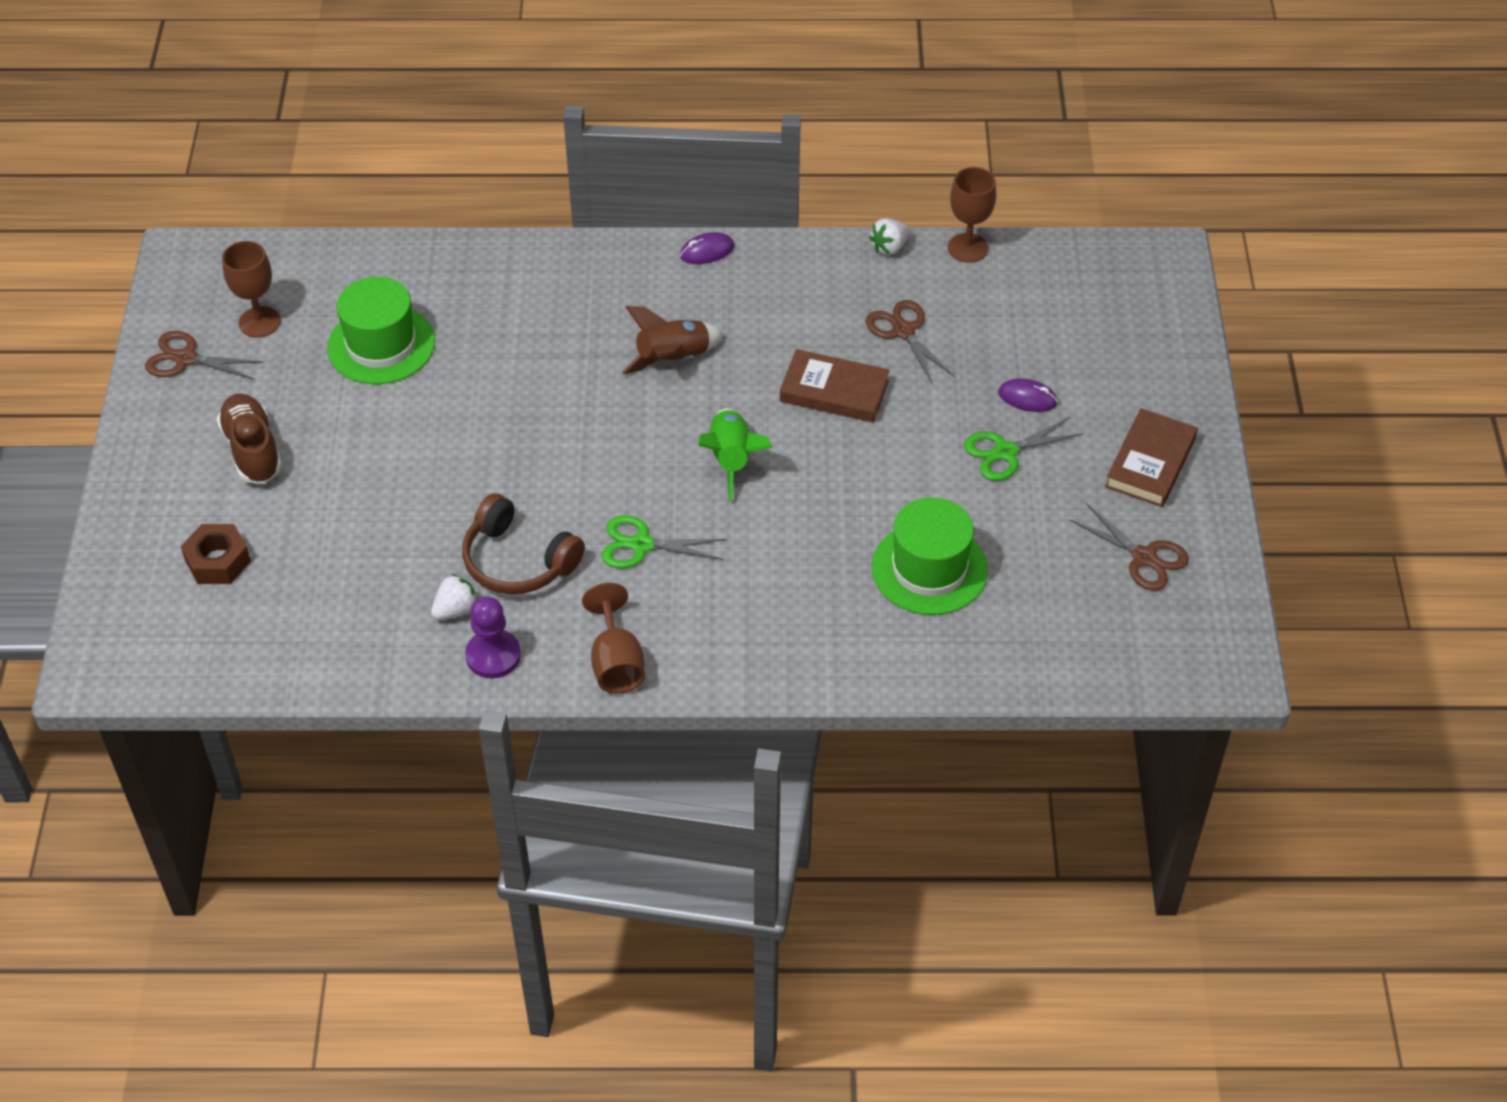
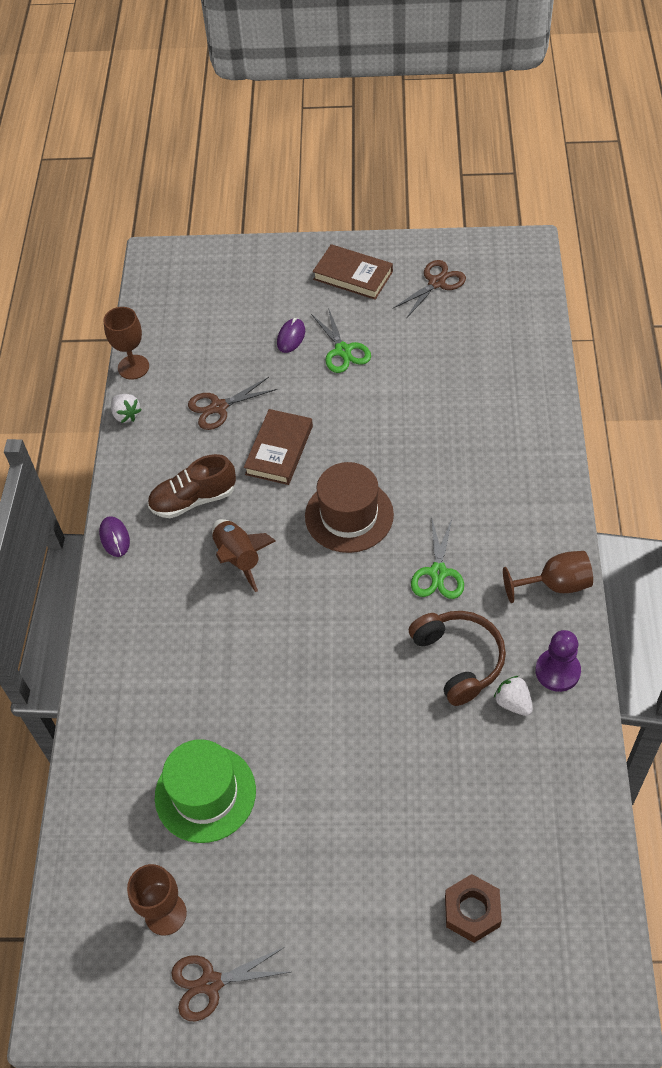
camera: 85 degrees left, 5 degrees up
brown scissors [145,331,264,380] -> brown scissors turned 60 degrees clockwise [171,946,290,1021]
brown shoe [217,393,282,483] -> brown shoe moved to [148,454,236,518]
brown headphones [462,493,585,594] -> brown headphones turned 60 degrees counterclockwise [409,611,506,706]
green rocket [698,408,773,501] -> brown hat [305,462,394,553]
green hat [872,497,988,615] -> none

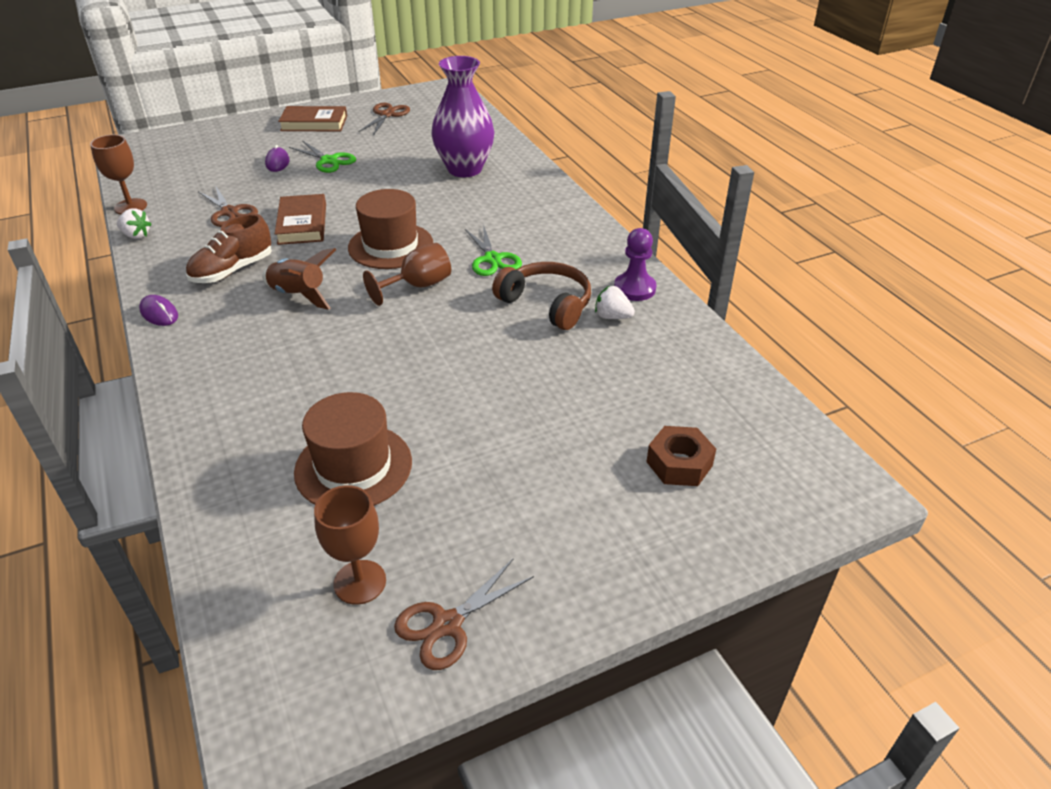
camera: 30 degrees left, 15 degrees down
green hat [155,739,256,843] -> brown hat [294,392,412,506]
brown scissors [188,377,277,430] -> brown scissors turned 75 degrees counterclockwise [198,185,258,227]
brown goblet [503,551,593,603] -> brown goblet moved to [363,243,451,306]
none -> purple vase [431,56,494,177]

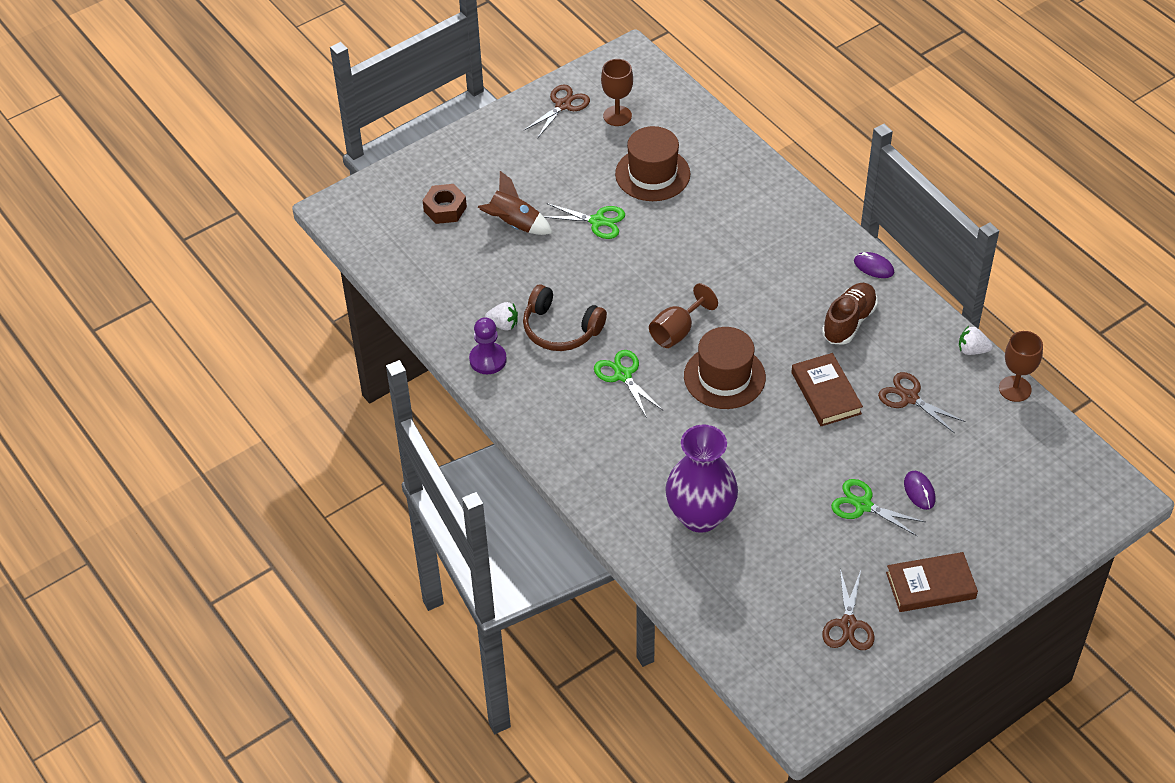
camera: 170 degrees right, 10 degrees up
brown rocket [262,248,336,310] -> brown rocket moved to [478,171,552,235]
none -> green scissors [544,203,625,239]

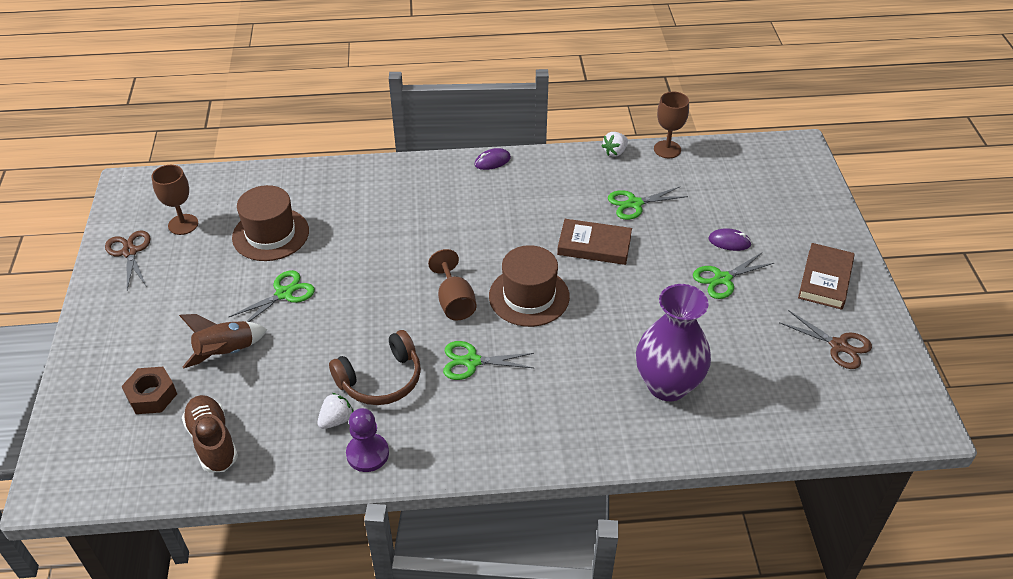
camera: 60 degrees left, 5 degrees down
brown shoe [822,283,878,345] -> brown shoe moved to [182,395,238,472]
brown scissors [878,372,966,433] -> green scissors [608,187,688,220]

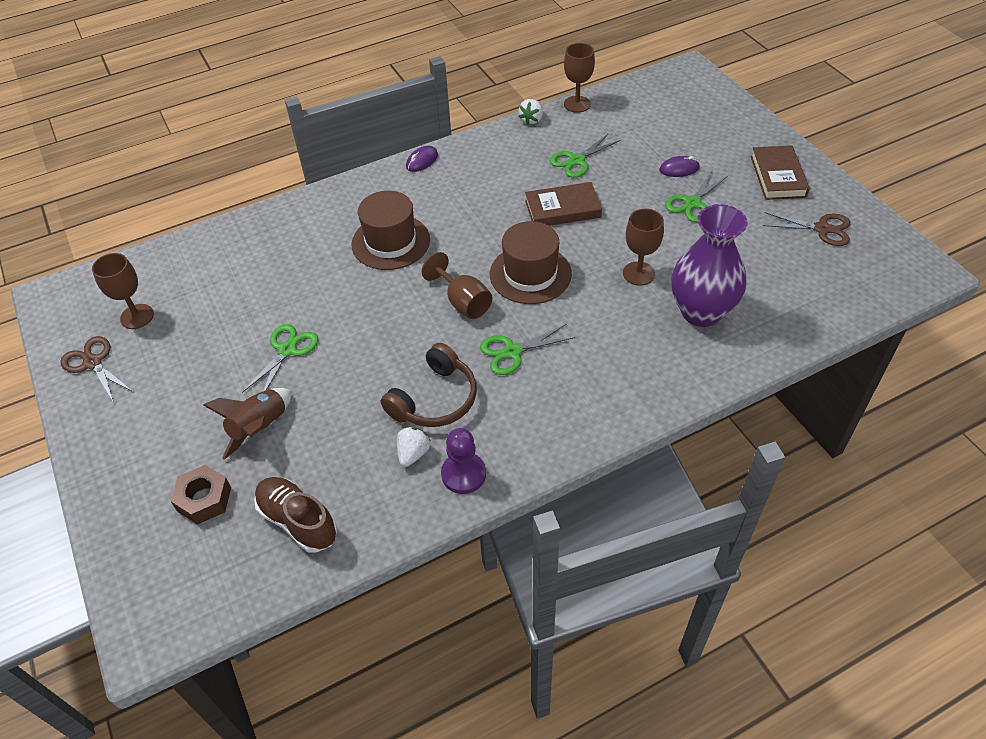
camera: 20 degrees left, 5 degrees up
brown hat [232,185,309,261] -> brown hat moved to [352,191,430,270]
none -> brown goblet [623,209,664,286]

